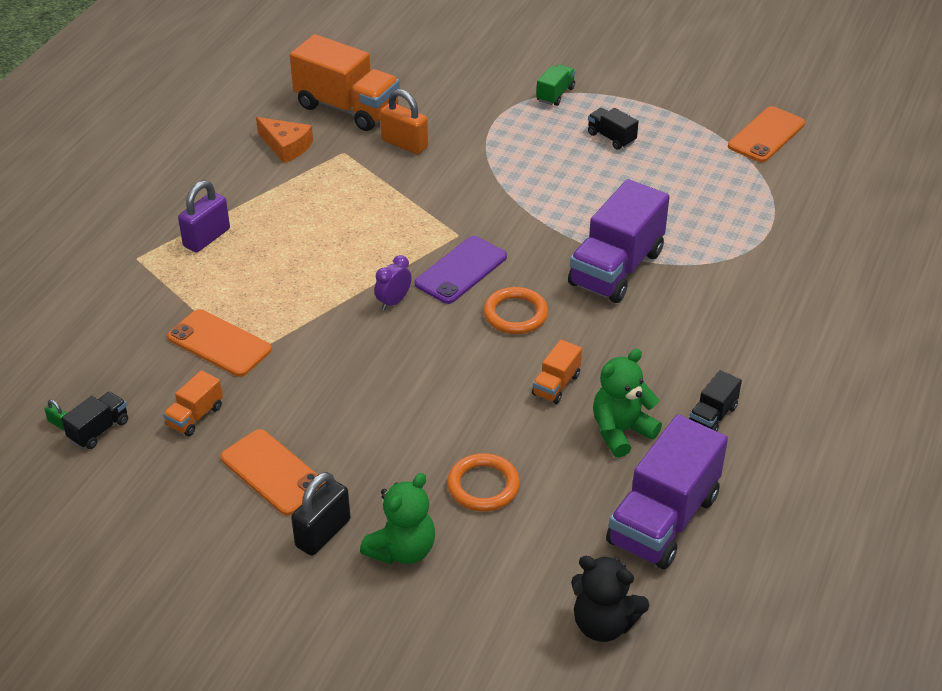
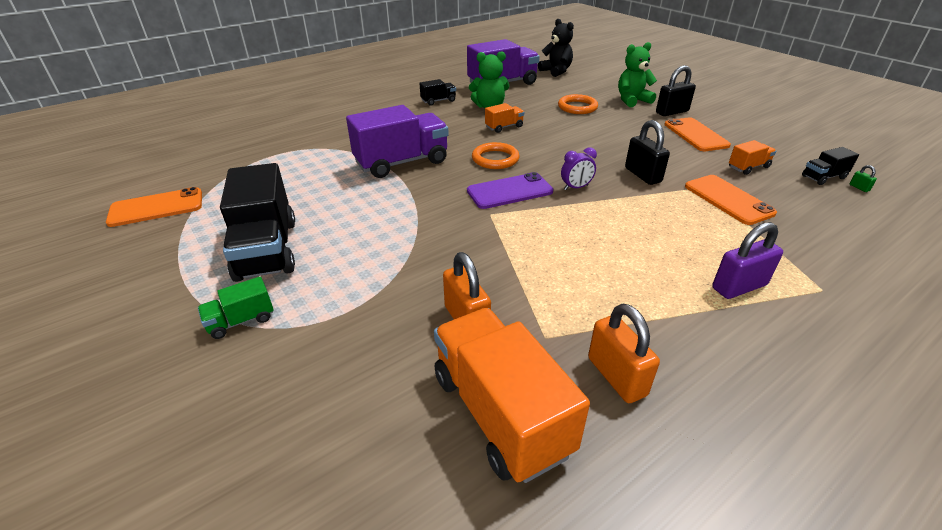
camera: 150 degrees left, 5 degrees down
orange cheese [256,117,313,163] -> orange padlock [588,304,660,403]
black truck [588,108,639,150] -> black truck [220,163,295,282], size x2.13
none -> black padlock [625,120,670,185]

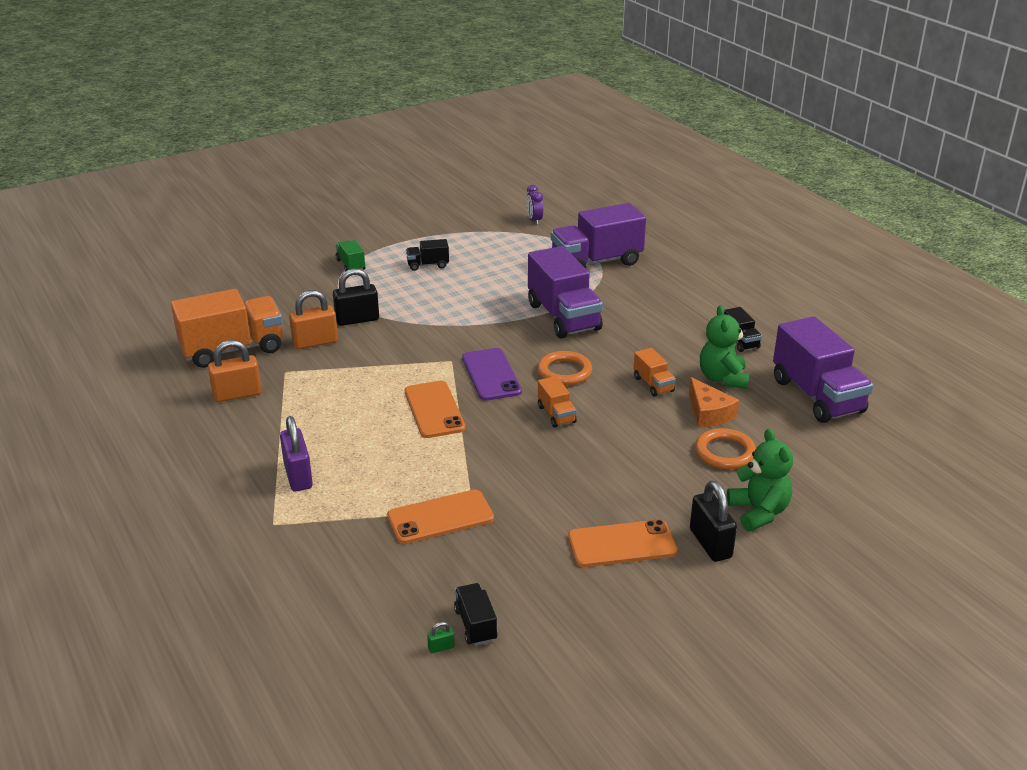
camera: 95 degrees right, 5 degrees down
orange phone [106,187,202,227] -> orange phone moved to [405,381,465,438]
black truck [220,163,295,282] -> black truck [406,239,449,271], size x0.47
black teddy bear [538,19,574,77] -> none
purple clock [561,147,597,190] -> purple clock moved to [526,185,543,225]
black padlock [625,120,670,185] -> black padlock moved to [333,268,379,326]
orange truck [729,140,776,175] -> orange truck moved to [538,376,577,427]
none -> purple truck [551,203,646,268]
none -> orange cheese [689,377,739,428]

